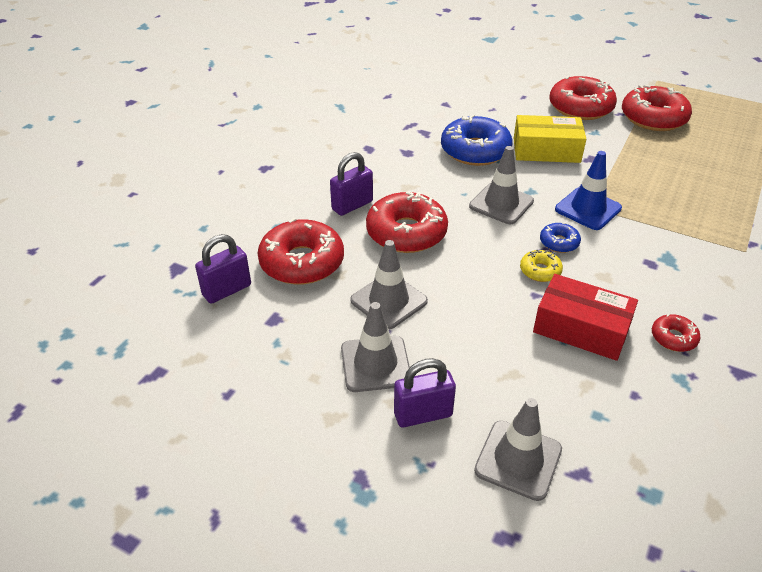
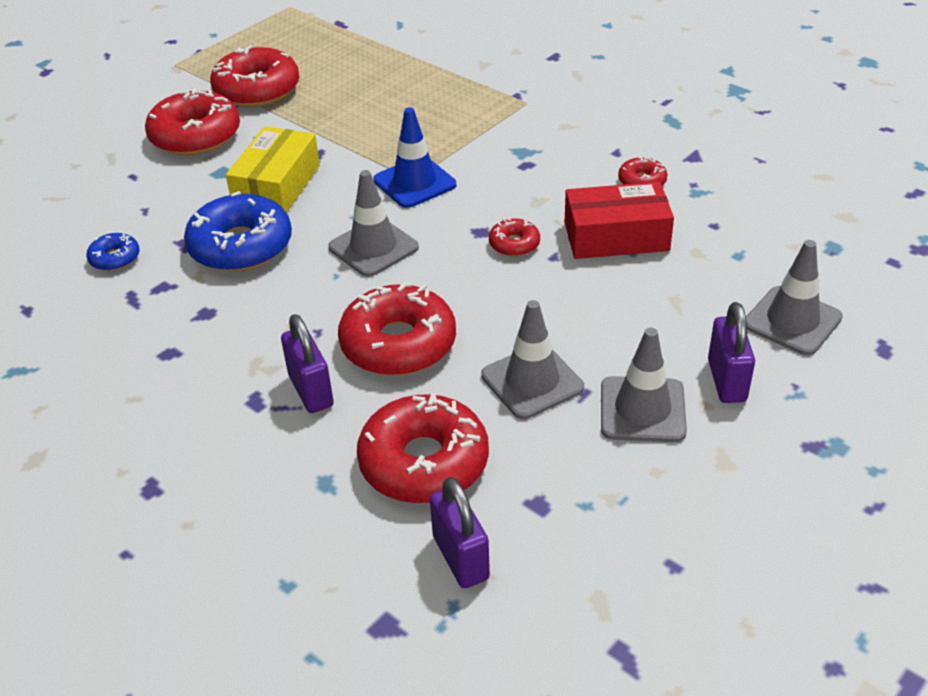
camera: 75 degrees left, 0 degrees up
yellow donut [520,249,563,282] -> red donut [489,218,540,257]
red box [533,274,638,361] -> red box turned 45 degrees clockwise [565,182,674,259]
blue donut [540,223,581,253] -> blue donut moved to [87,233,140,271]

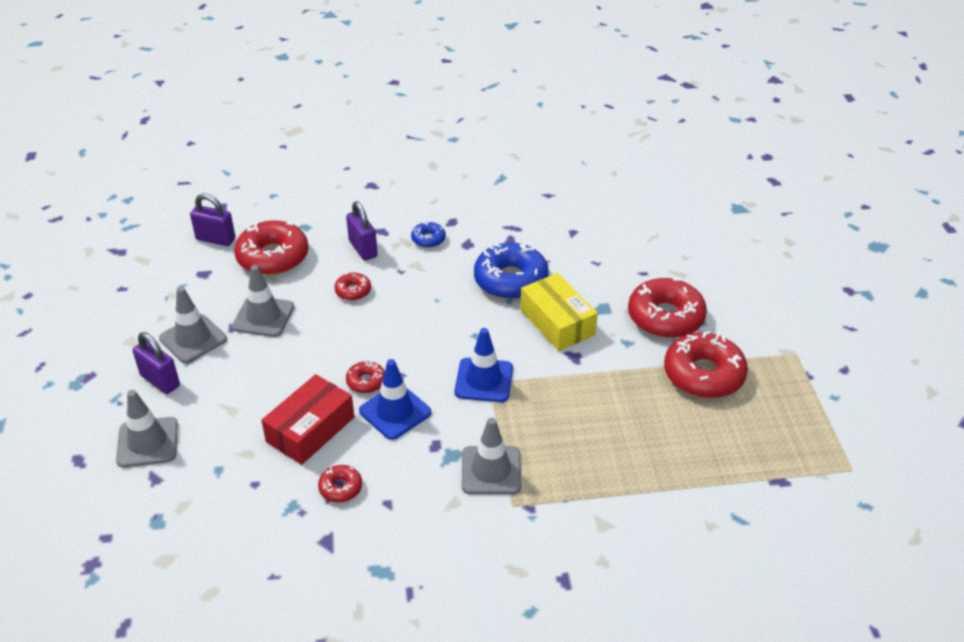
camera: 130 degrees right, 0 degrees up
blue donut [87,233,140,271] -> blue donut moved to [411,222,446,248]
purple padlock [281,314,334,413] -> purple padlock turned 45 degrees clockwise [346,201,378,260]
grey traffic cone [328,170,419,277] -> grey traffic cone moved to [462,418,521,494]
red donut [338,282,456,376] -> red donut [334,273,371,300], size x0.48
none -> blue traffic cone [359,359,431,440]

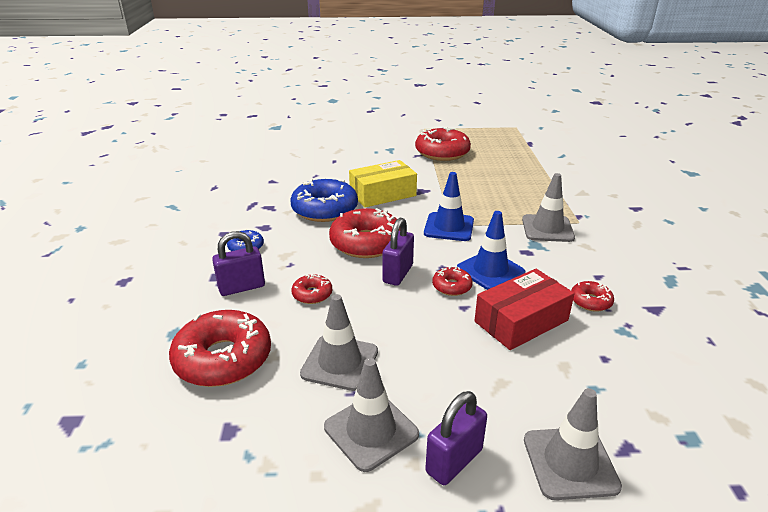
camera: 85 degrees left, 10 degrees down
purple padlock [190,194,235,246] -> purple padlock moved to [382,218,414,286]
red box [261,374,354,465] -> red box turned 75 degrees counterclockwise [474,269,575,350]
red donut [628,278,707,338] -> red donut moved to [329,208,400,258]

